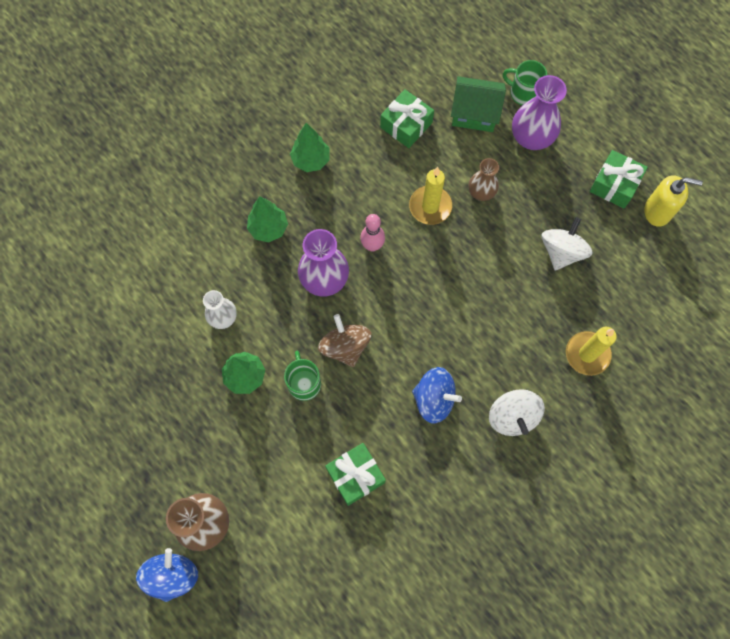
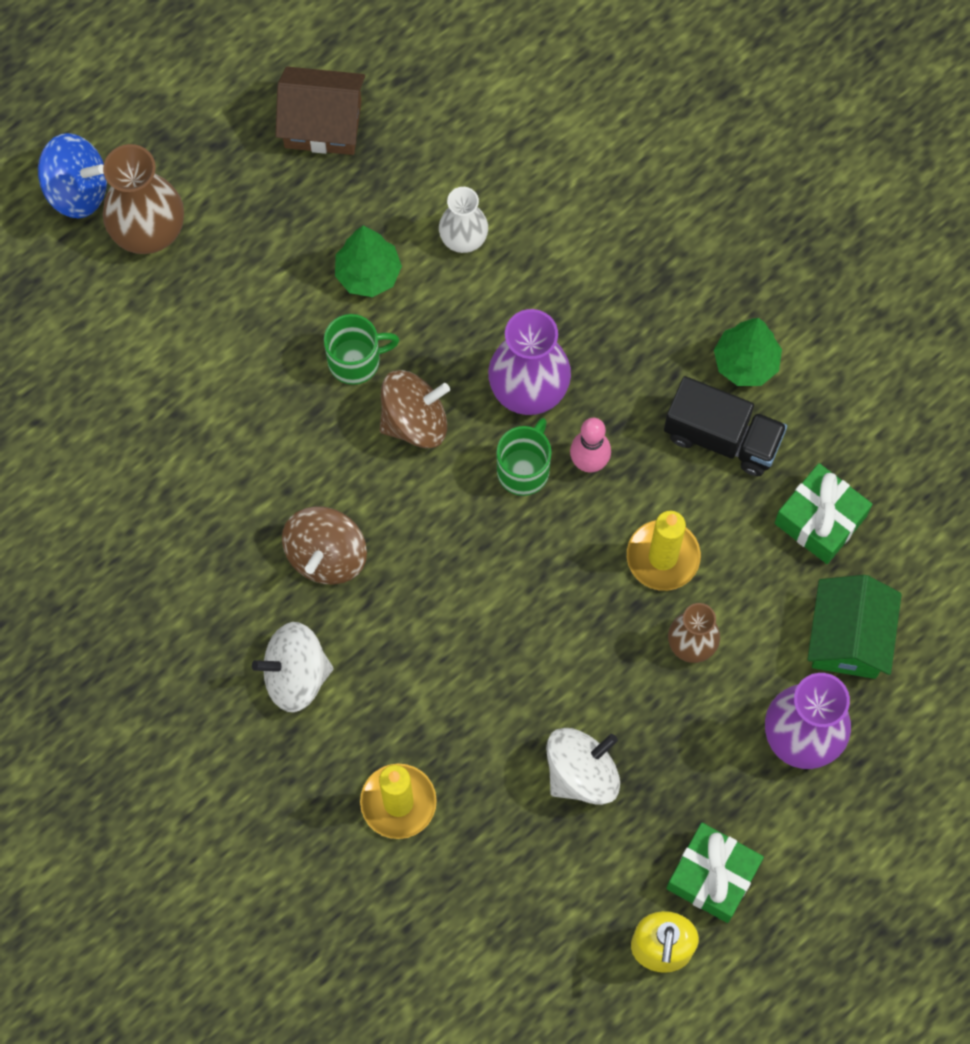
camera: 90 degrees right, 0 degrees up
green tree [247,196,288,242] -> none
green gift [325,443,386,506] -> none
blue spinning top [412,367,462,423] -> brown spinning top [282,506,367,585]
green mug [503,60,547,105] -> green mug moved to [497,418,551,496]
white spinning top [542,217,593,270] -> white spinning top turned 60 degrees counterclockwise [546,728,620,805]
none -> brown house [275,67,365,155]
none -> black truck [664,376,787,476]

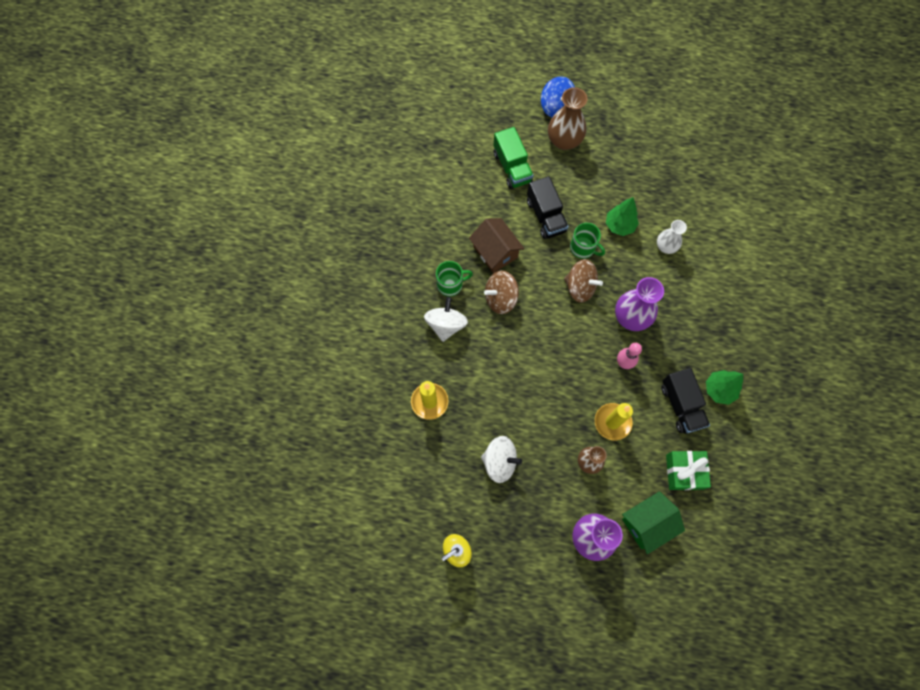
camera: 50 degrees right, 0 degrees up
white spinning top [252,622,334,712] -> white spinning top turned 60 degrees clockwise [424,297,468,342]
brown house [275,67,365,155] -> brown house moved to [469,218,524,273]
green mug [497,418,551,496] -> green mug moved to [436,261,473,296]
green gift [666,823,764,923] -> none
none -> green truck [493,127,534,189]
none -> black truck [527,176,569,239]

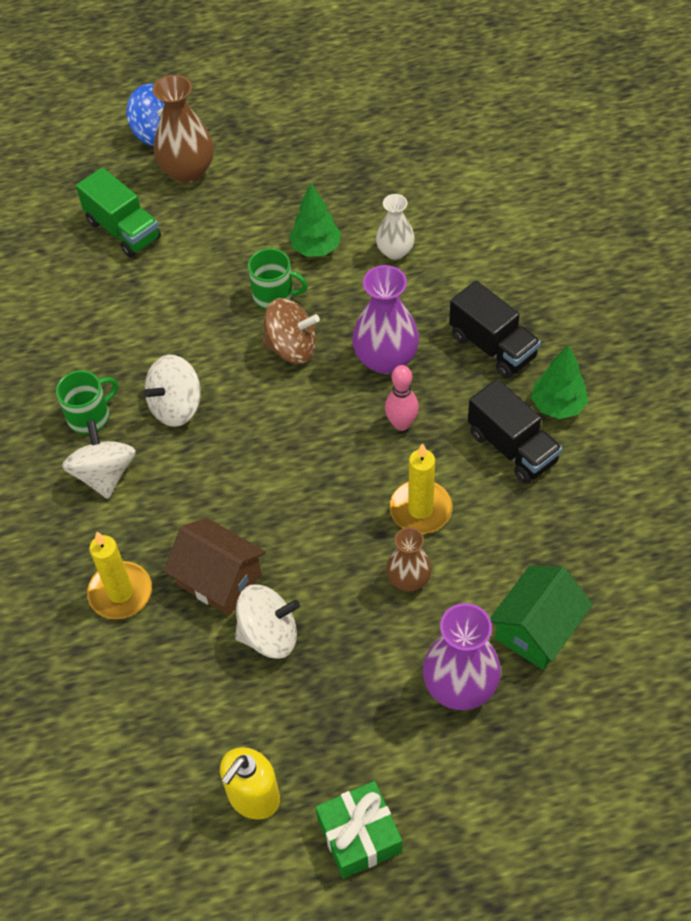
camera: 20 degrees left, 15 degrees down
brown house [469,218,524,273] -> brown house moved to [164,518,266,616]
brown spinning top [484,270,519,314] -> white spinning top [143,355,201,427]
black truck [527,176,569,239] -> black truck moved to [449,281,541,378]
green gift [666,451,711,490] -> green gift moved to [315,781,402,879]

